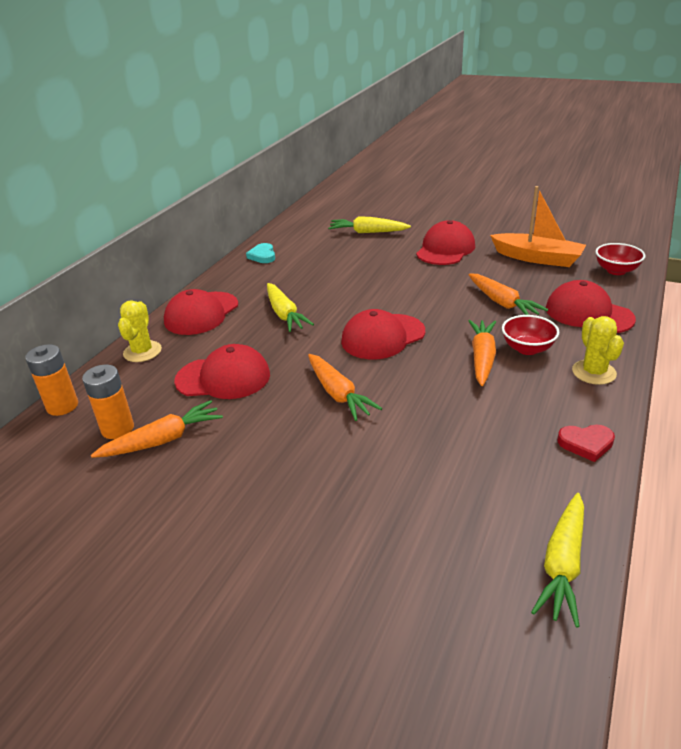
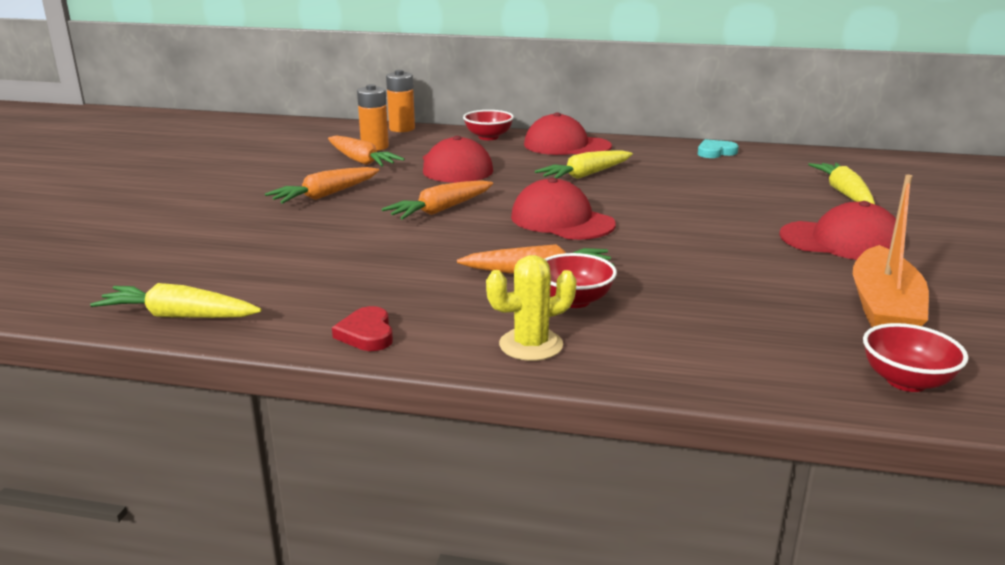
camera: 75 degrees right, 10 degrees down
yellow cactus [118,300,162,362] -> red bowl [463,110,514,140]
orange carrot [469,274,548,315] -> orange carrot moved to [265,167,380,204]
red cap [546,280,636,333] -> none

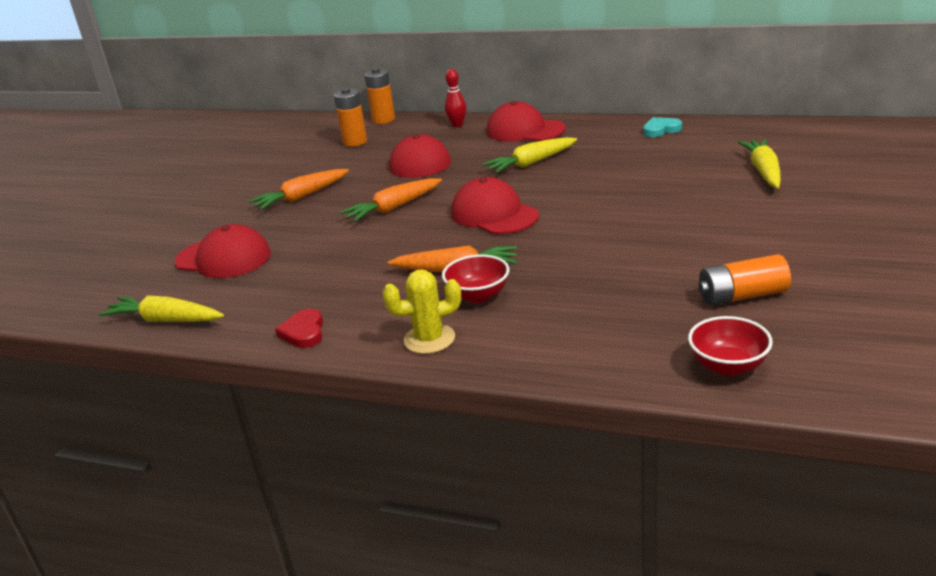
camera: 10 degrees right, 5 degrees up
orange carrot [328,135,405,166] -> none
red bowl [463,110,514,140] -> red bowling pin [445,69,467,127]
red cap [779,201,896,260] -> red cap moved to [175,224,271,278]
orange boat [853,174,929,327] -> orange battery [698,254,791,305]

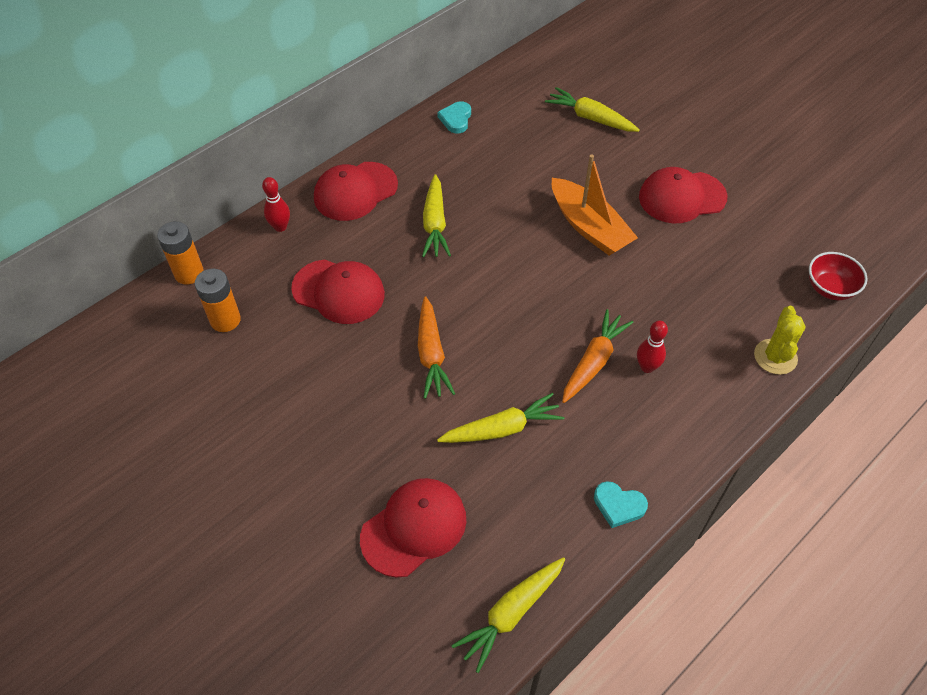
camera: 65 degrees left, 25 degrees up
orange carrot [249,169,349,210] -> none
red heart [275,309,323,348] -> turquoise heart [594,481,648,528]
yellow cactus [382,270,461,354] -> yellow cactus moved to [754,306,806,375]
red bowl [442,254,510,303] -> red bowling pin [637,321,668,373]
red cap [451,177,539,234] -> red cap moved to [639,167,728,223]
orange battery [698,254,791,305] -> none
none -> yellow carrot [437,393,564,443]
none -> orange boat [552,154,638,256]

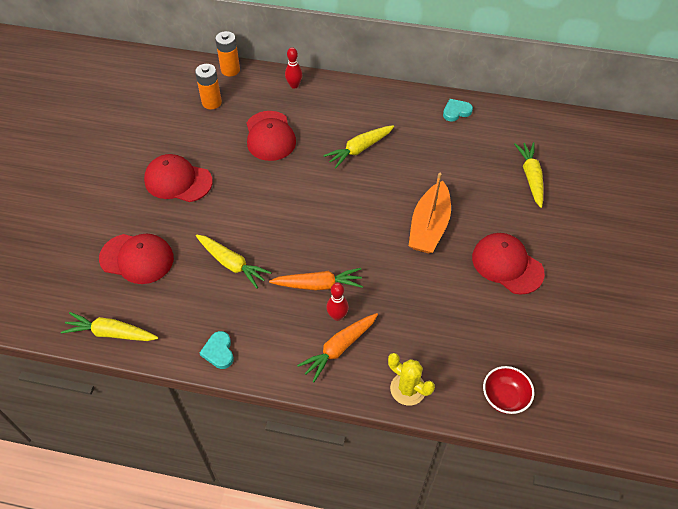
camera: 55 degrees right, 0 degrees up
red cap [314,162,398,221] -> red cap moved to [144,154,213,202]
orange carrot [418,296,455,399] -> orange carrot moved to [297,313,378,382]
yellow cactus [754,306,806,375] -> yellow cactus turned 60 degrees clockwise [388,353,435,405]

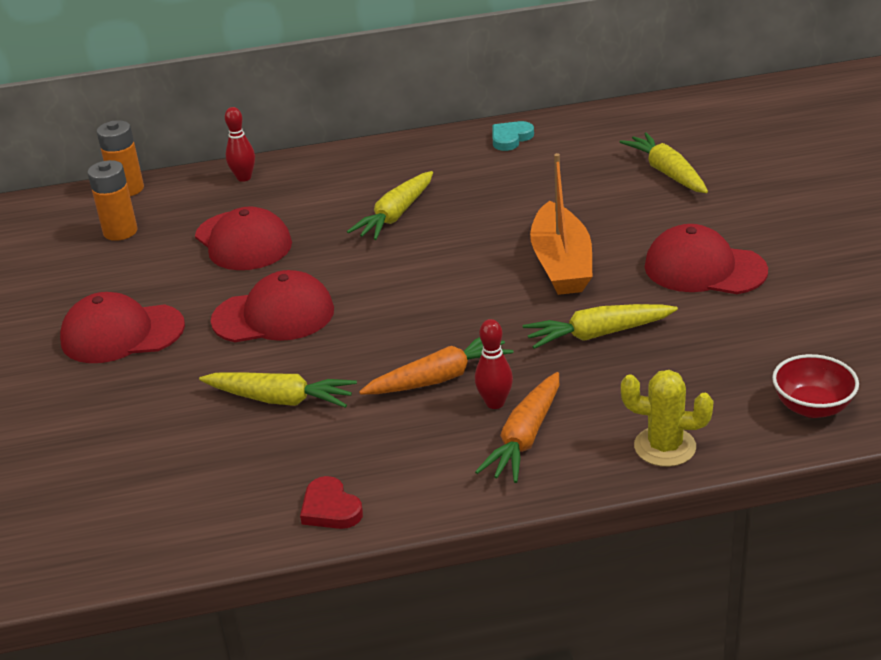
camera: 20 degrees left, 20 degrees down
yellow carrot [61,312,158,341] -> yellow carrot moved to [523,304,678,349]
red cap [99,234,174,284] -> red cap moved to [211,270,334,342]
turquoise heart [200,331,234,369] -> red heart [300,476,363,529]

